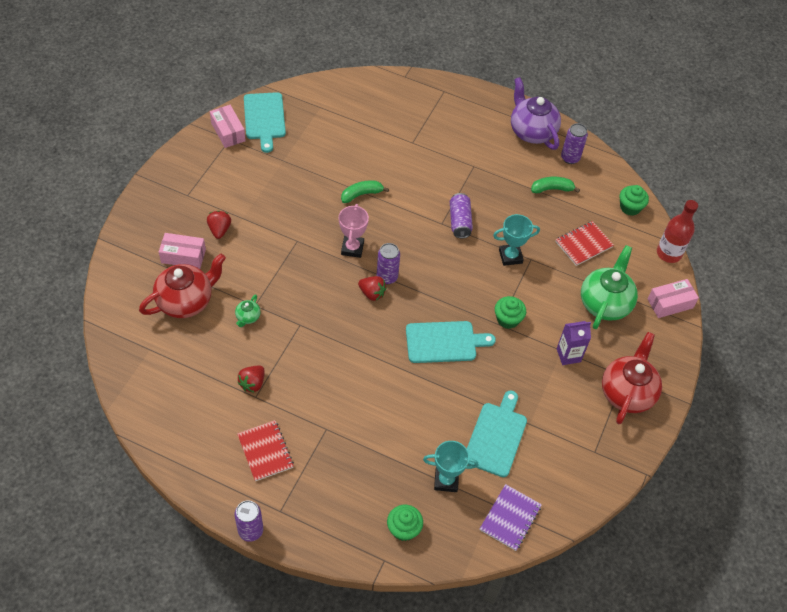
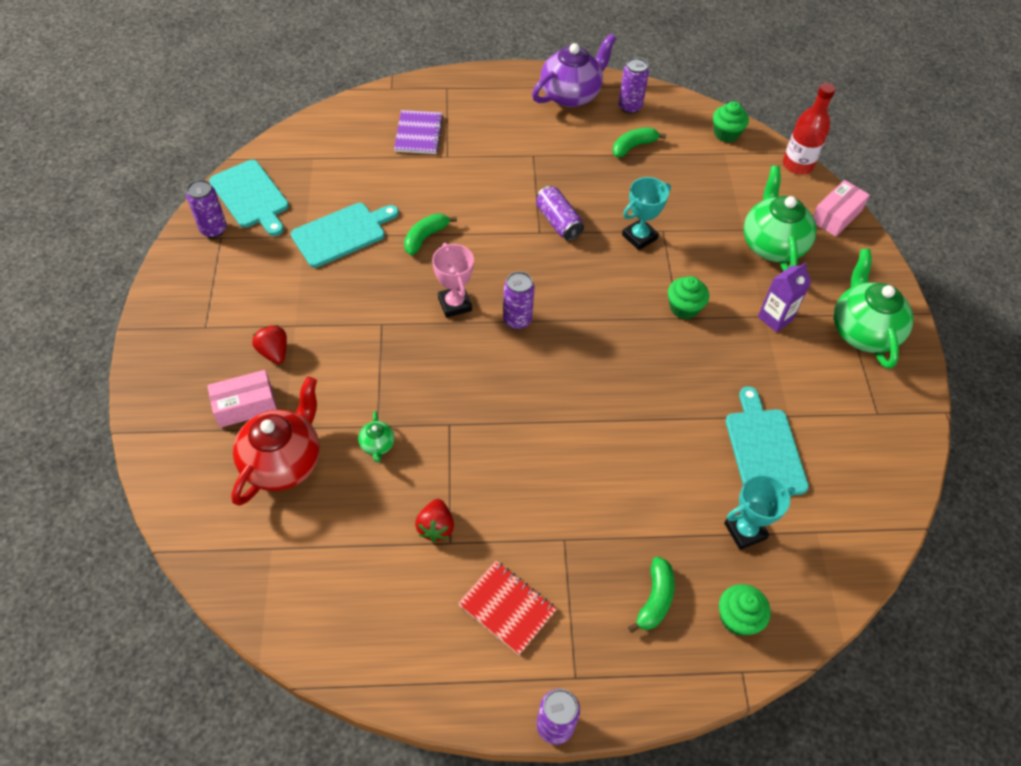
camera: 25 degrees left, 0 degrees up
pink box [210,105,246,148] -> purple can [186,180,227,238]
red strawberry [358,276,386,301] -> none
turquoise cutting board [406,321,496,363] -> turquoise cutting board moved to [291,203,399,268]
purple notebook [480,484,542,551] -> purple notebook moved to [394,110,443,154]
purple teapot [511,77,561,150] -> purple teapot turned 105 degrees clockwise [532,34,616,107]
red notebook [555,221,614,266] -> none
red teapot [602,332,662,424] -> green teapot [834,249,913,369]
none -> green banana [628,557,675,633]

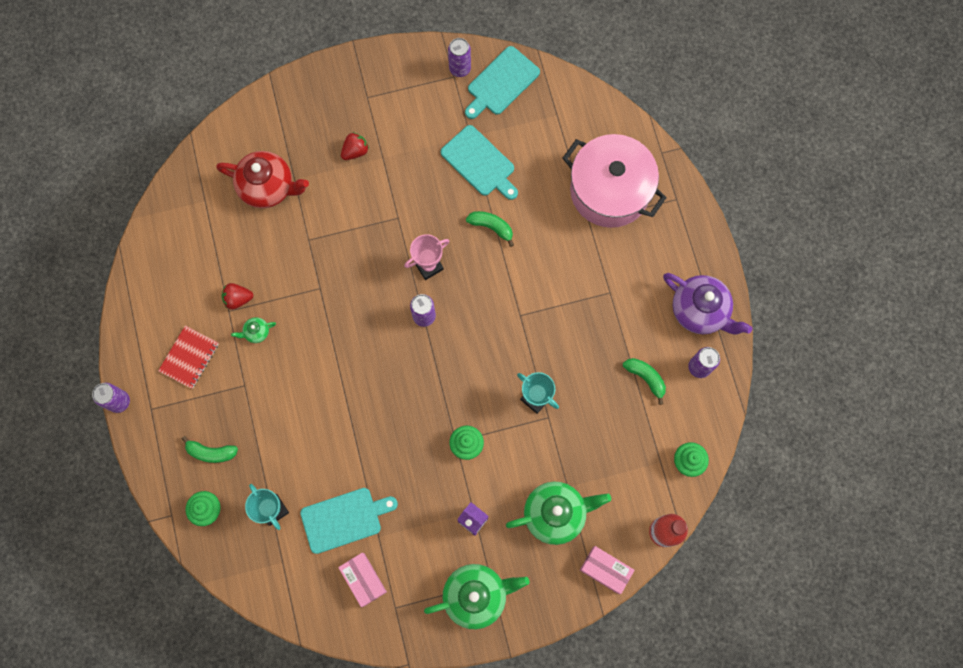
camera: 80 degrees right, 20 degrees up
pink box [207,370,277,428] -> pink box moved to [338,553,387,607]
green teapot [358,411,395,462] -> green teapot moved to [231,317,276,343]
purple notebook [394,110,443,154] -> pink pot [562,134,667,228]
purple can [536,186,584,241] -> none

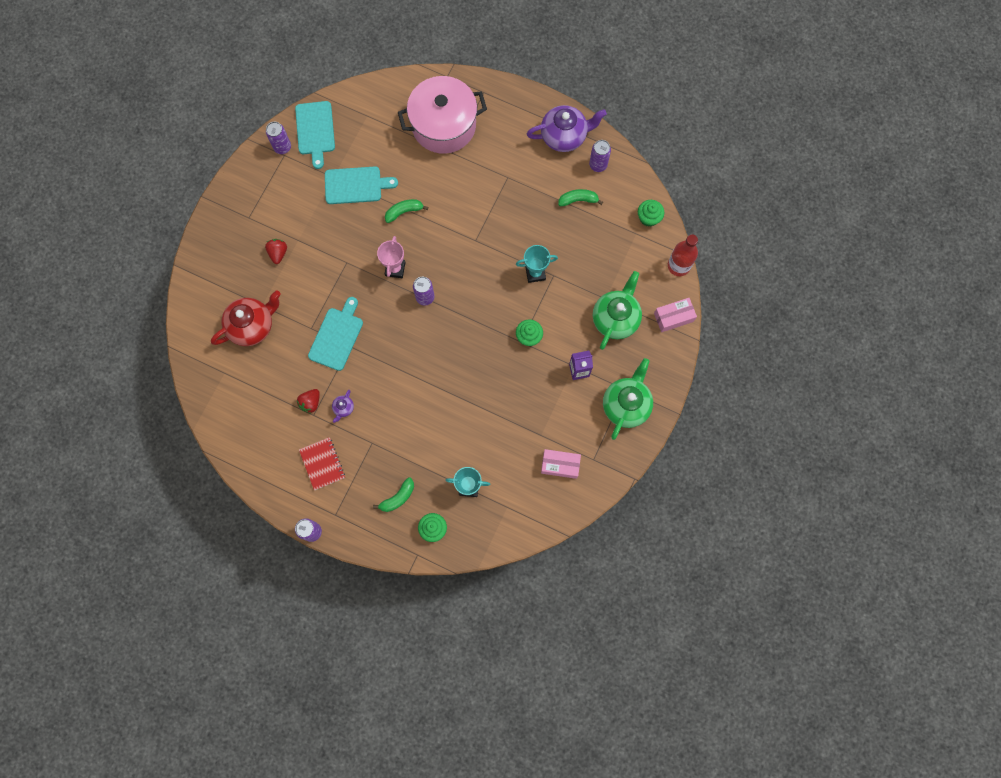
camera: 50 degrees left, 0 degrees up
green teapot [231,317,276,343] -> purple teapot [332,390,354,423]
turquoise cutting board [300,488,398,554] -> turquoise cutting board moved to [308,297,363,371]

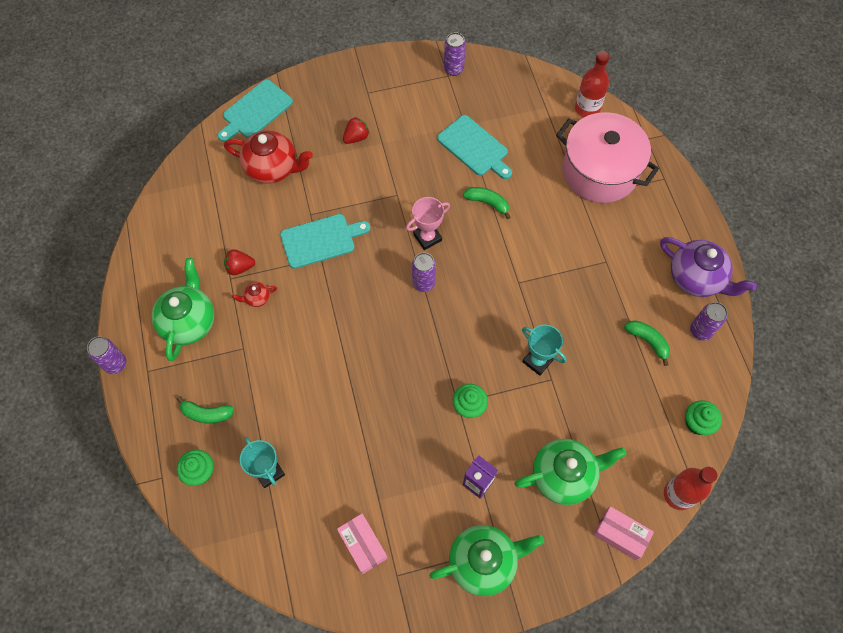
camera: 50 degrees right, 10 degrees down
turquoise cutting board [295,101,335,169] -> turquoise cutting board moved to [218,80,293,142]
red notebook [299,437,345,490] -> green teapot [152,258,214,361]
purple teapot [332,390,354,423] -> red teapot [232,282,277,307]
none -> red bottle [575,51,610,117]

